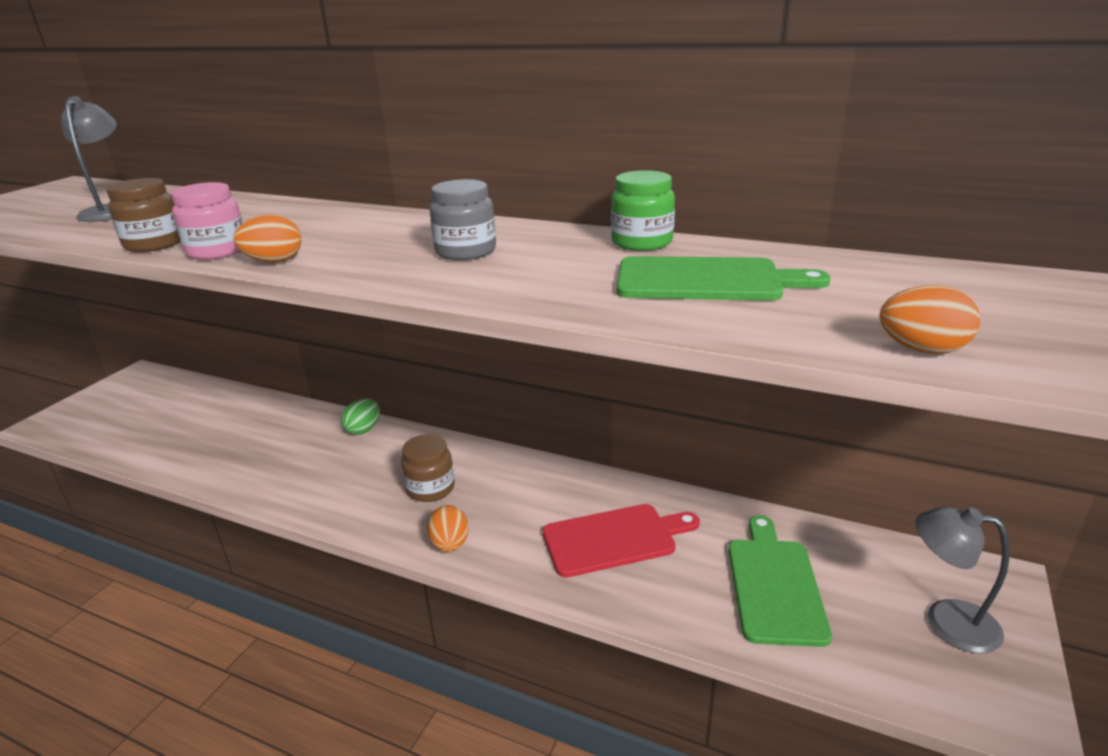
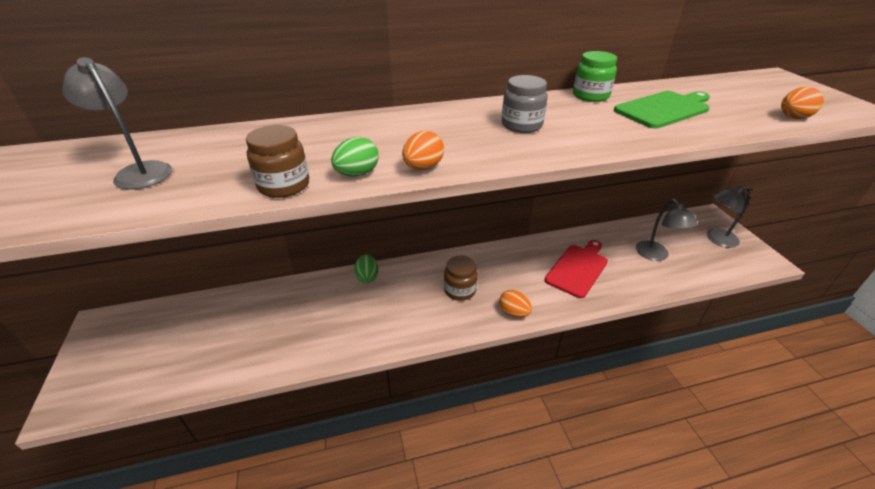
camera: 40 degrees left, 10 degrees up
pink jar [171,182,243,260] -> green egg [331,137,379,177]
green cutting board [728,515,832,647] -> grey lamp [636,199,698,261]

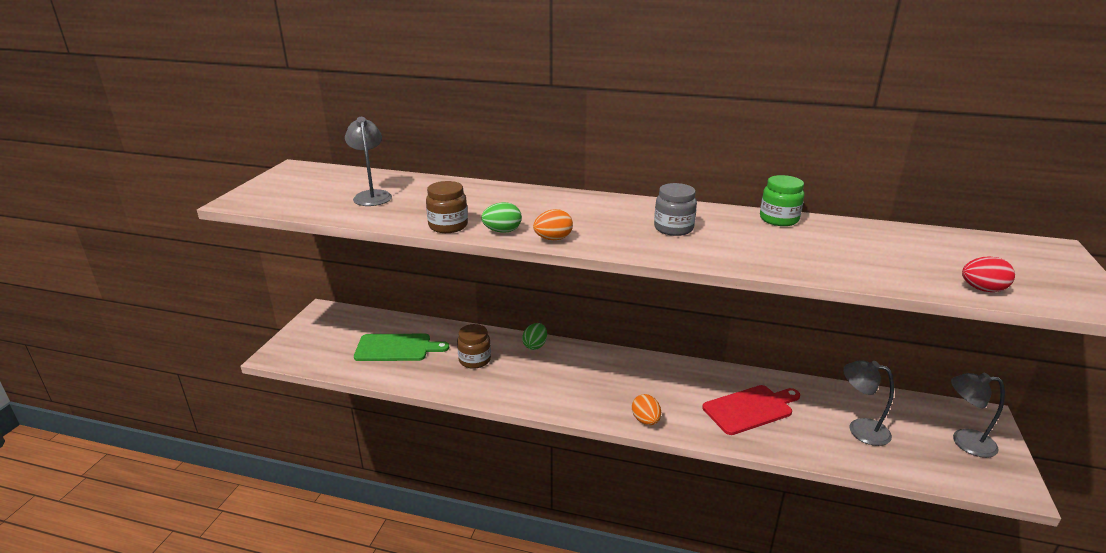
camera: 30 degrees right, 10 degrees down
brown jar [444,255,478,301] -> brown jar moved to [457,324,491,369]
green cutting board [614,91,710,128] -> green cutting board moved to [354,334,449,361]
grey lamp [636,199,698,261] -> grey lamp turned 105 degrees clockwise [843,360,894,446]
orange egg [781,87,824,119] -> red egg [962,256,1015,292]

